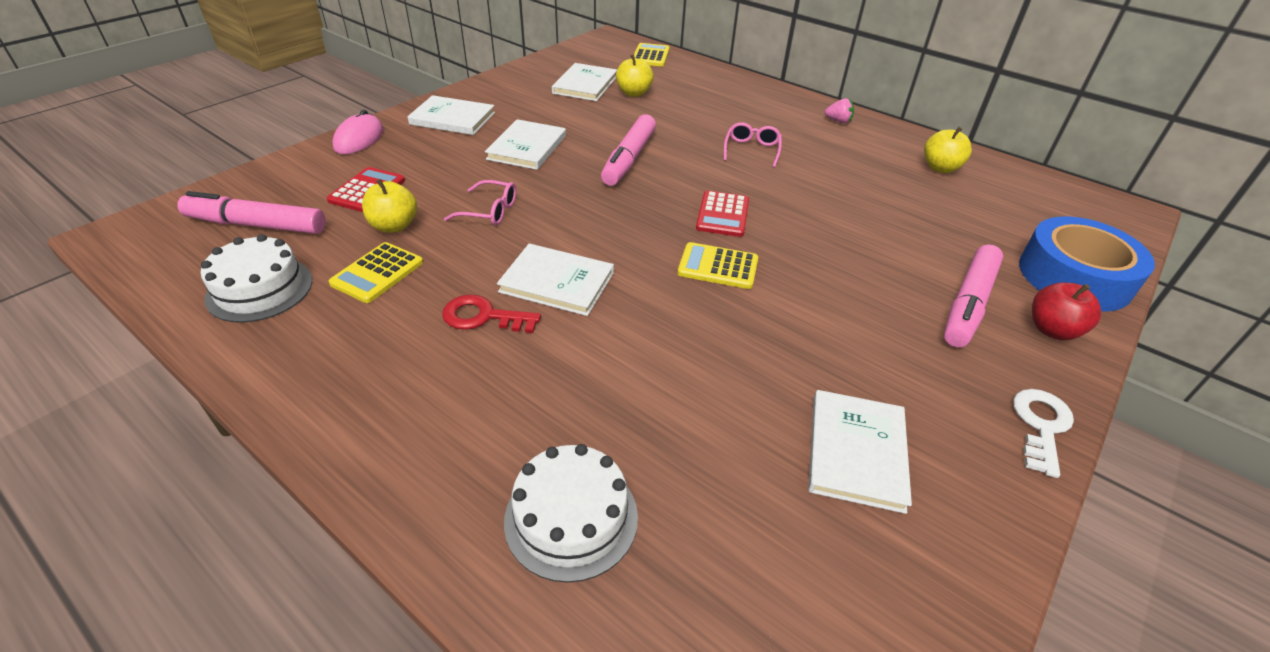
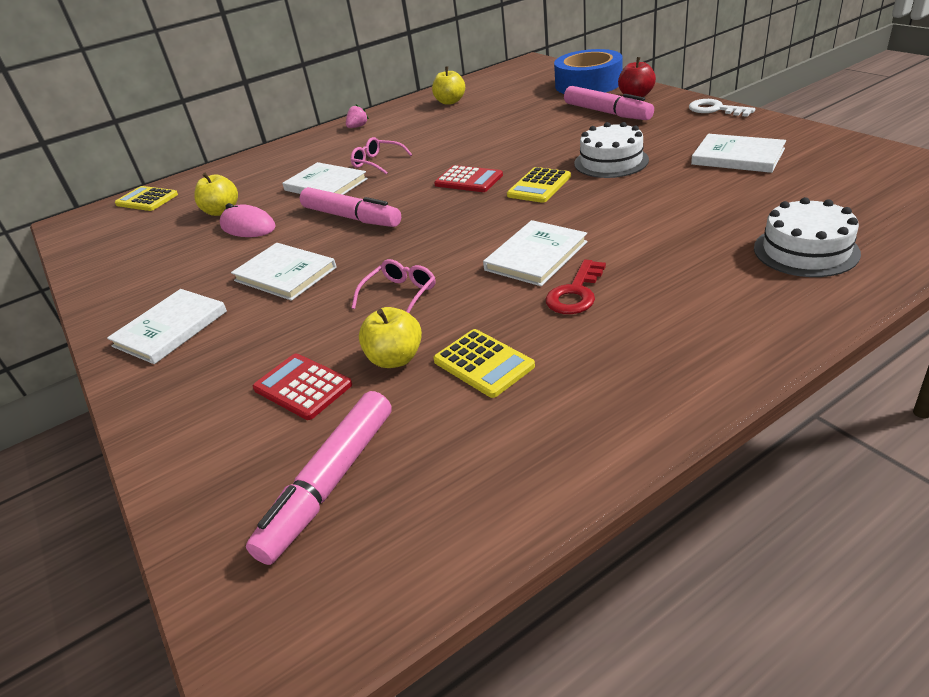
camera: 65 degrees left, 5 degrees down
white cake [201,234,312,323] -> white cake moved to [574,122,649,178]
pink mouse [332,109,383,154] -> pink mouse moved to [220,203,276,237]
white book [552,63,617,101] -> white book moved to [282,162,368,195]

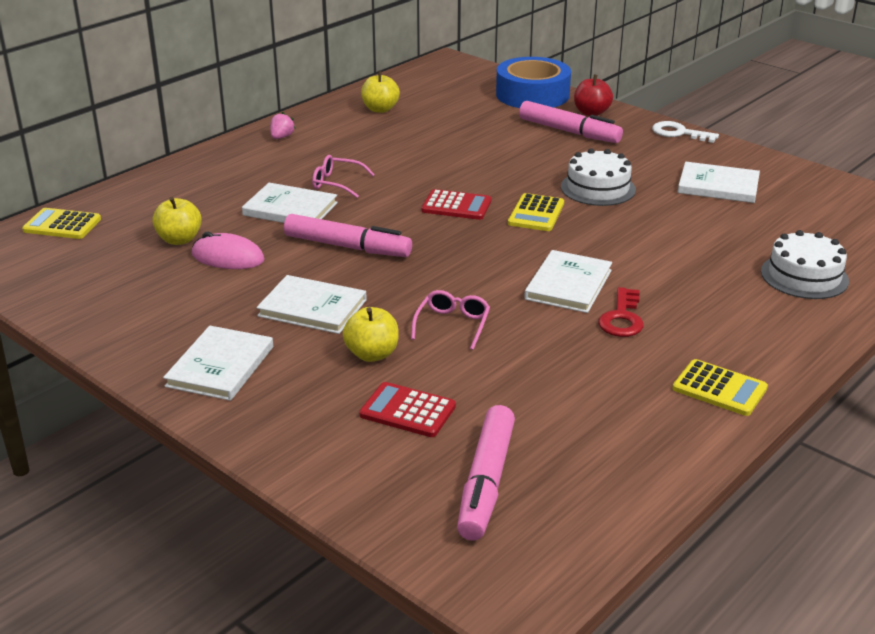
camera: 20 degrees left, 5 degrees down
yellow apple [359,307,422,368] -> yellow apple moved to [343,307,399,362]
yellow calculator [433,329,535,398] -> yellow calculator moved to [672,359,768,416]

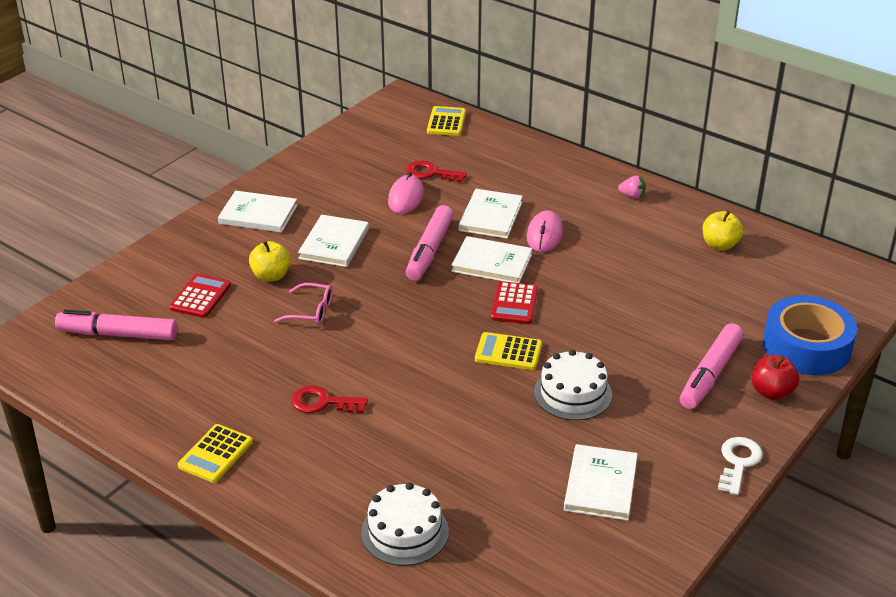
camera: 85 degrees right, 5 degrees up
yellow apple [152,197,202,245] -> red key [406,161,467,183]
pink glasses [312,155,375,198] -> pink mouse [527,211,563,252]
white book [524,250,612,313] -> white book moved to [451,236,532,283]

